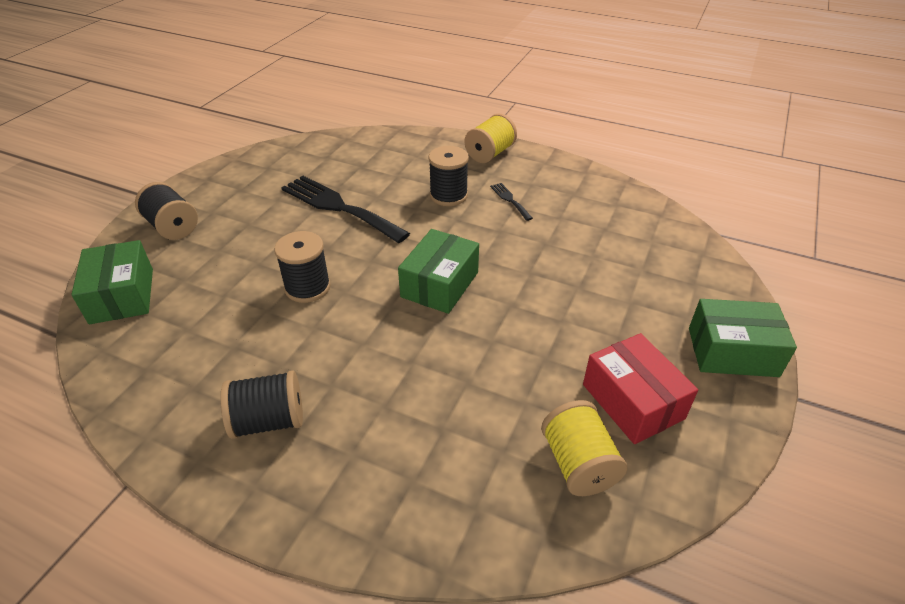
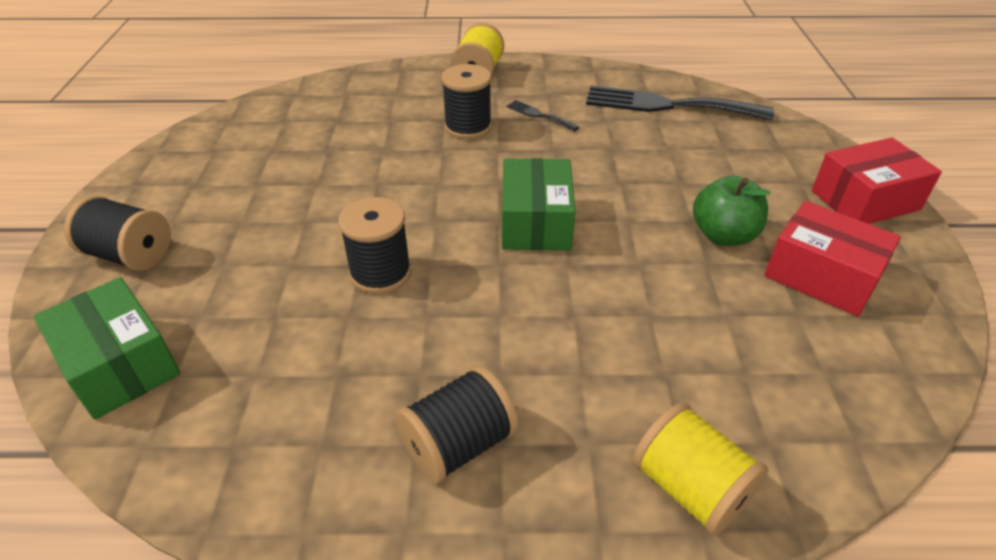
camera: 25 degrees left, 0 degrees up
black fork [281,176,410,243] -> black fork moved to [586,86,774,120]
yellow spool [541,400,627,496] -> yellow spool moved to [632,402,768,536]
green box [689,299,797,377] -> red box [812,137,942,224]
none -> green apple [693,176,770,246]

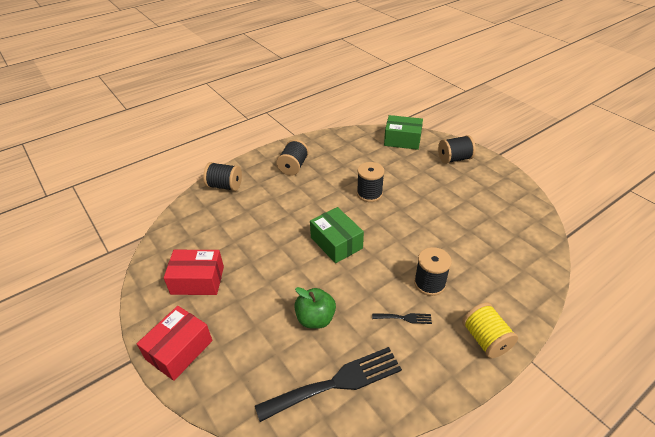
camera: 145 degrees right, 0 degrees up
yellow spool [632,402,768,536] -> black spool [203,162,242,191]
green apple [693,176,770,246] -> green apple moved to [294,287,336,329]

